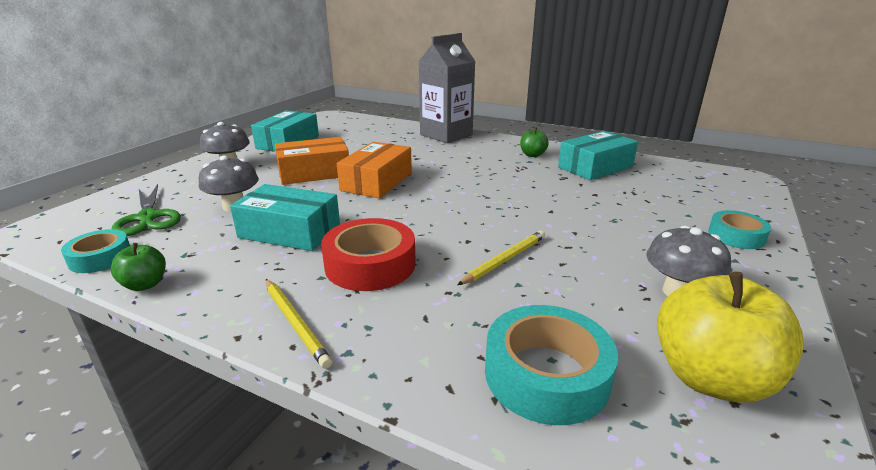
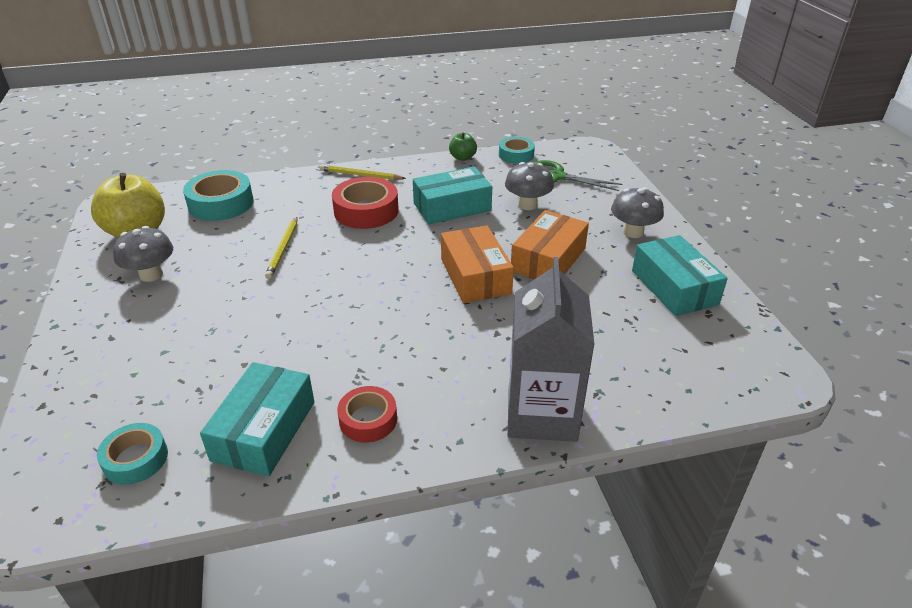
camera: 140 degrees right, 10 degrees up
green apple [520,127,549,157] -> red tape [337,386,397,443]
turquoise tape [708,210,771,249] -> turquoise tape moved to [97,423,168,485]

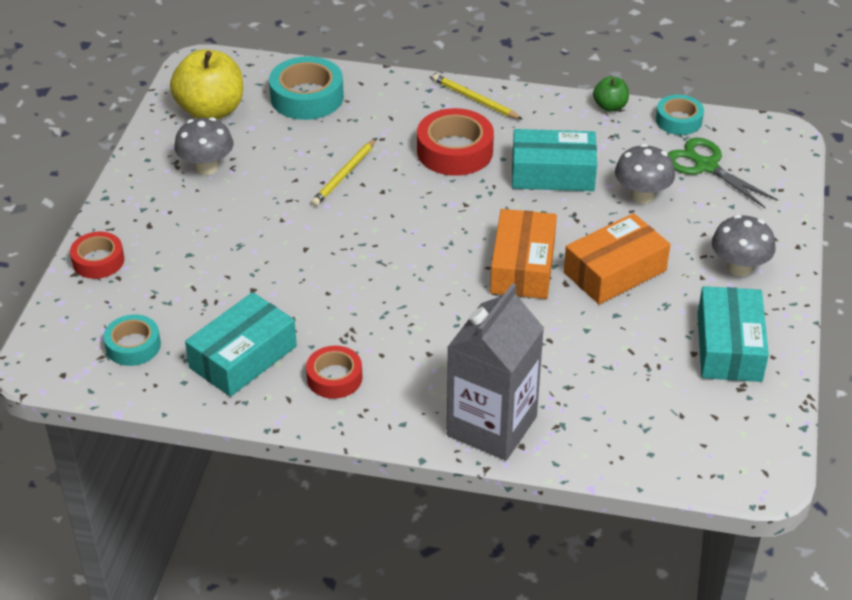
camera: 25 degrees right, 5 degrees up
none -> red tape [70,232,124,279]

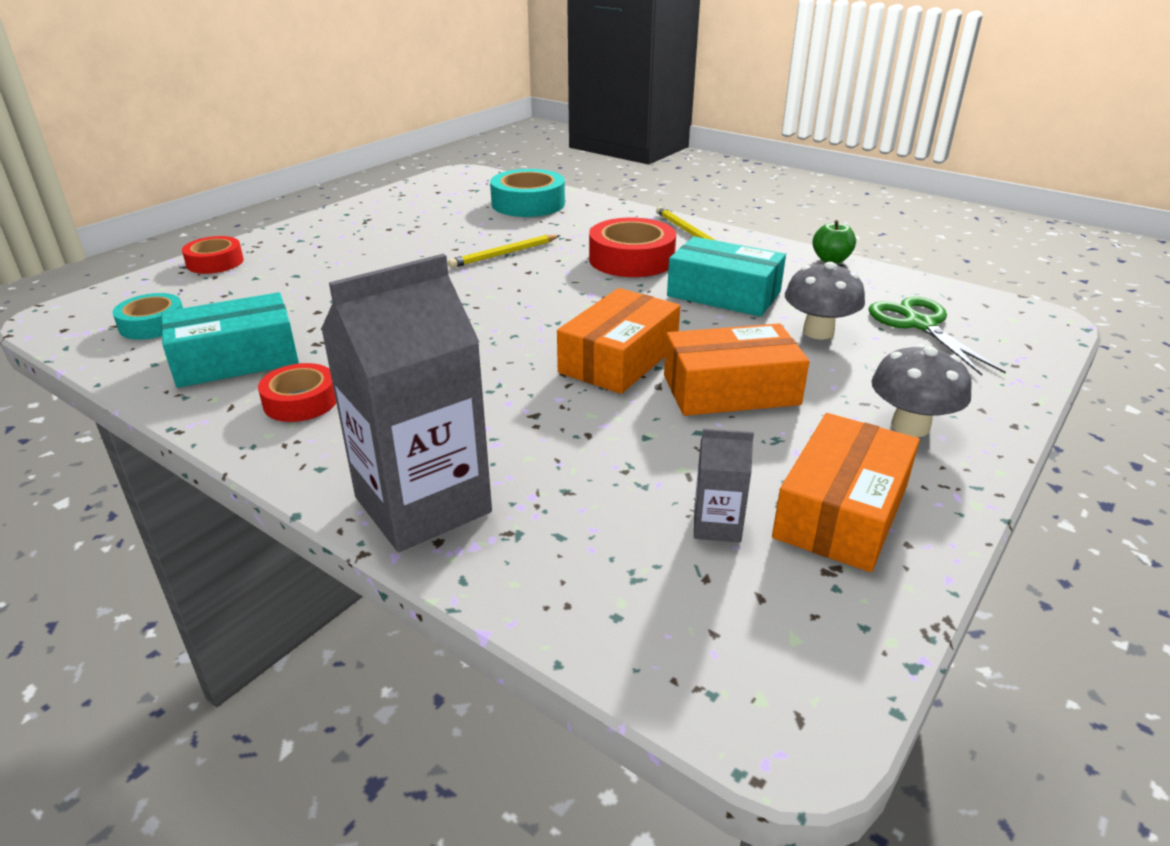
camera: 25 degrees right, 10 degrees down
yellow apple [170,49,243,120] -> none
grey mushroom [174,117,233,175] -> none
turquoise tape [656,95,704,135] -> none
turquoise box [698,286,769,382] -> orange box [772,413,920,572]
none -> grey carton [694,428,754,542]

